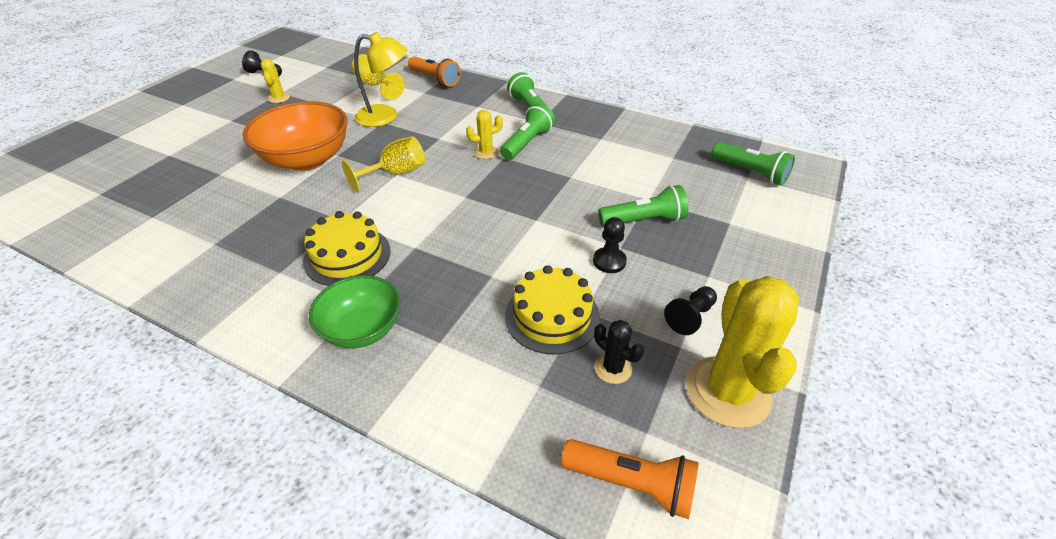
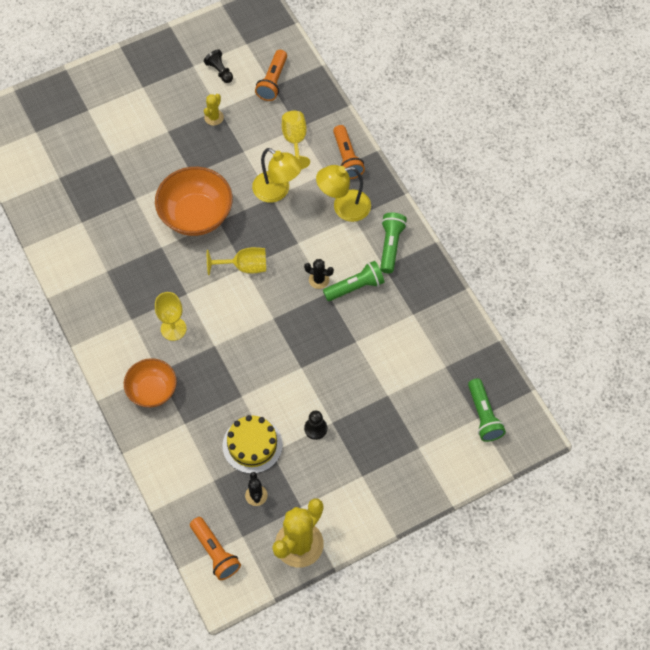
camera: 35 degrees right, 20 degrees up
yellow cake [303,211,390,286] -> yellow goblet [155,292,187,341]
green bowl [309,275,400,348] -> orange bowl [124,358,177,408]
yellow cactus [466,110,503,159] -> black cactus [304,259,334,289]
green flashlight [598,185,689,226] -> none
black pawn [664,286,717,335] -> none
none -> orange flashlight [255,50,287,101]
none -> yellow lamp [316,165,371,222]

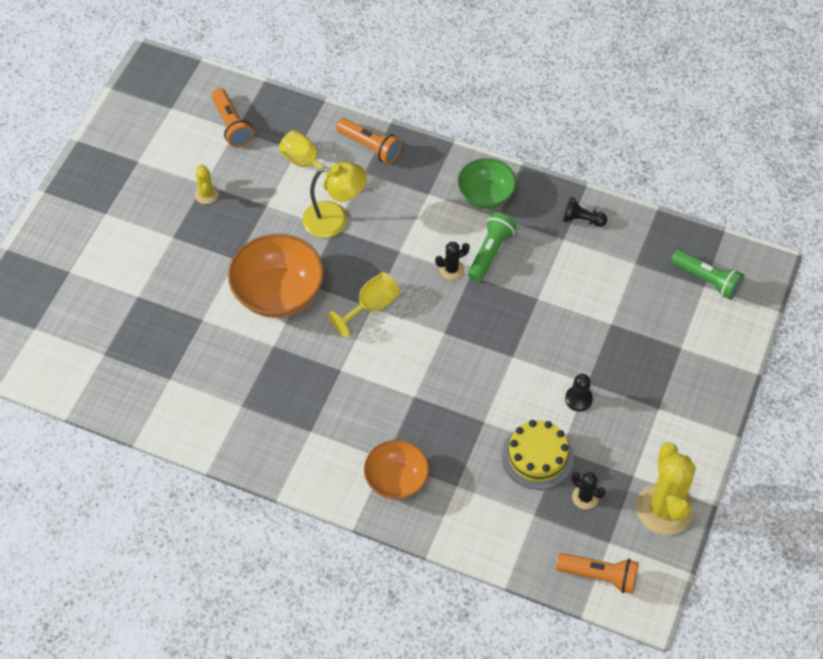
camera: 40 degrees left, 5 degrees down
yellow goblet [155,292,187,341] -> none
black pawn [204,49,233,83] -> black pawn moved to [563,197,607,227]
yellow lamp [316,165,371,222] -> none
green flashlight [380,212,407,273] -> green bowl [458,158,516,209]

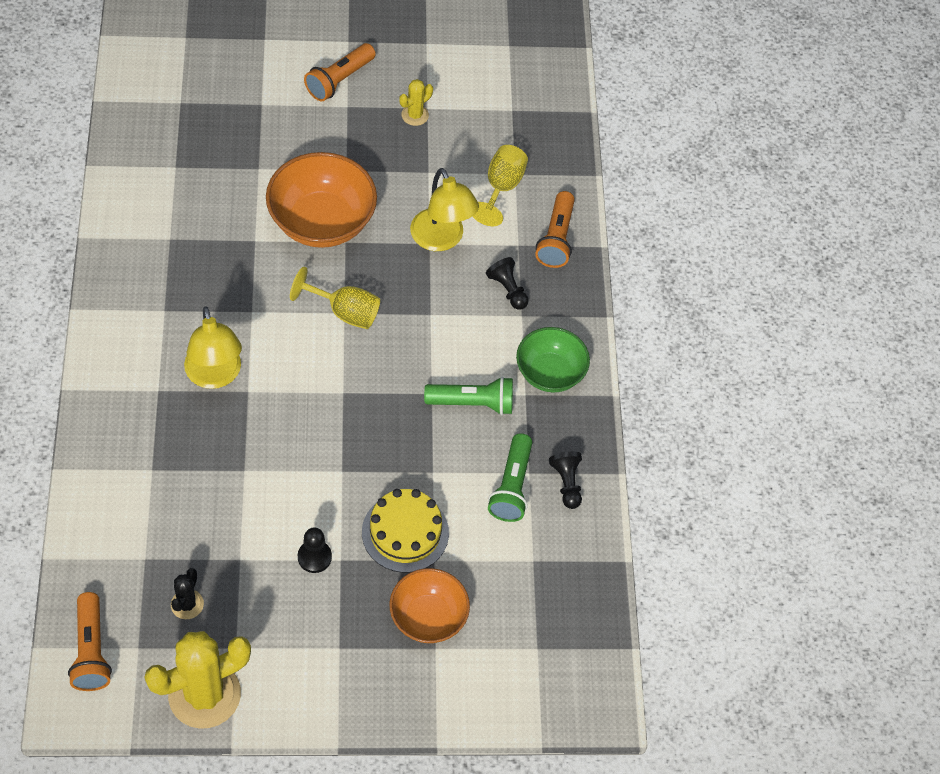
camera: 60 degrees right, 0 degrees up
orange flashlight [212,88,254,147] -> orange flashlight moved to [304,43,376,101]
orange bowl [364,440,429,500] -> orange bowl moved to [389,568,470,643]
black cactus [435,242,470,280] -> none
yellow cake [501,420,574,490] -> yellow cake moved to [362,489,449,573]
green flashlight [671,250,744,300] -> green flashlight moved to [488,433,532,522]
none -> yellow lamp [184,306,242,389]
none -> black pawn [486,257,528,310]

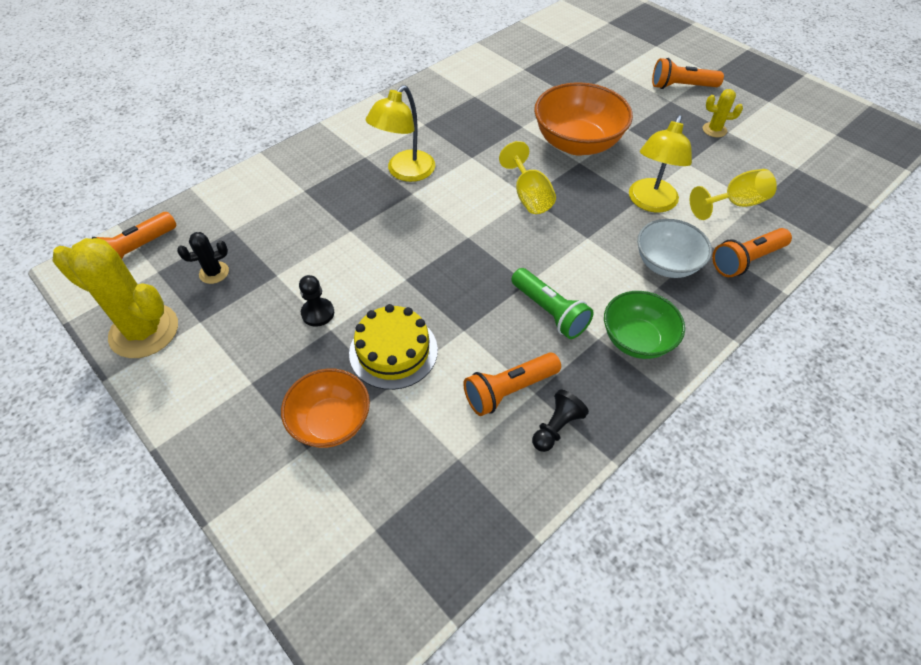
camera: 55 degrees right, 5 degrees down
black pawn [486,257,528,310] -> white bowl [637,219,712,278]
green flashlight [488,433,532,522] -> orange flashlight [463,353,561,416]

